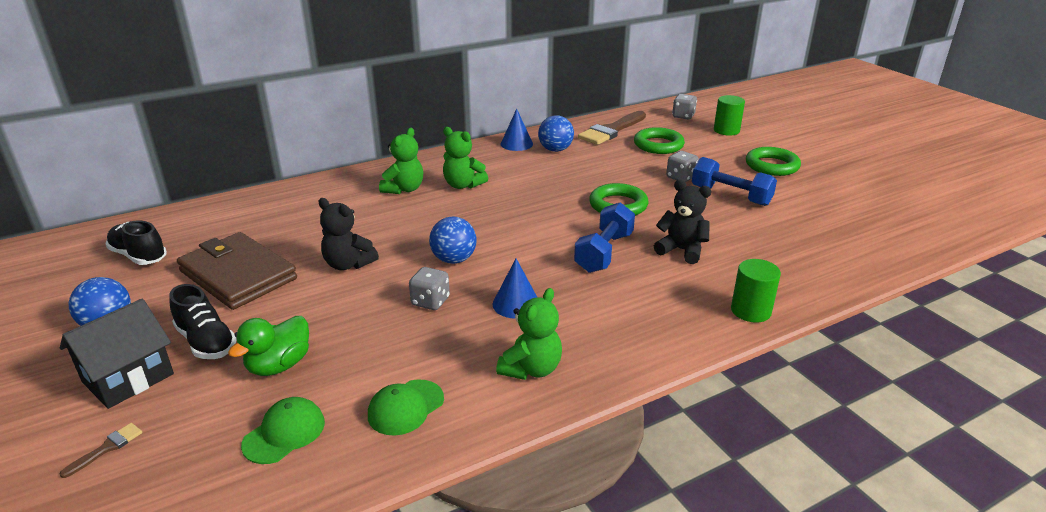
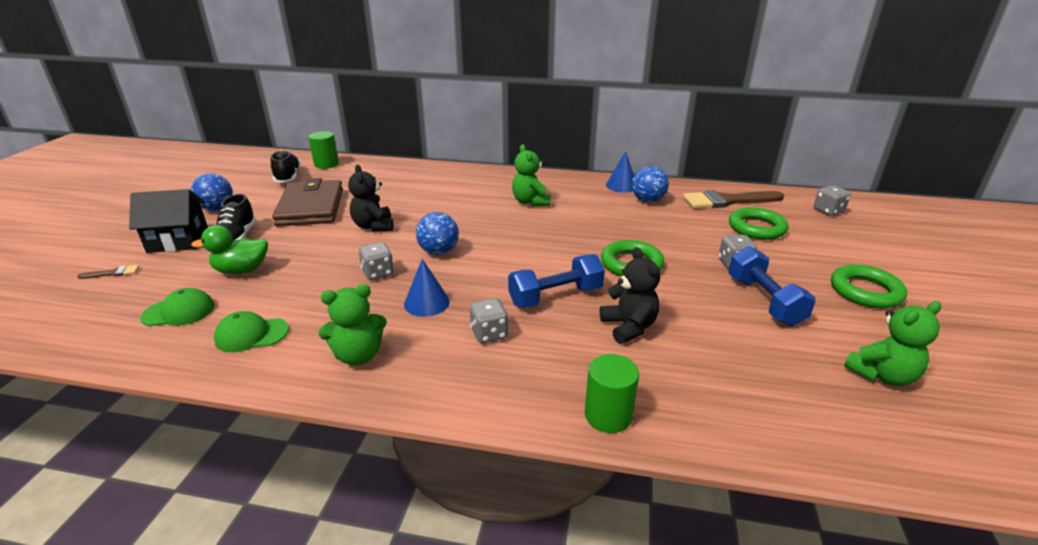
camera: 40 degrees right, 0 degrees up
green teddy bear [379,128,423,194] -> green teddy bear moved to [844,301,941,386]
green cylinder [714,95,745,136] -> green cylinder moved to [308,131,339,169]
none -> grey dice [470,298,509,343]

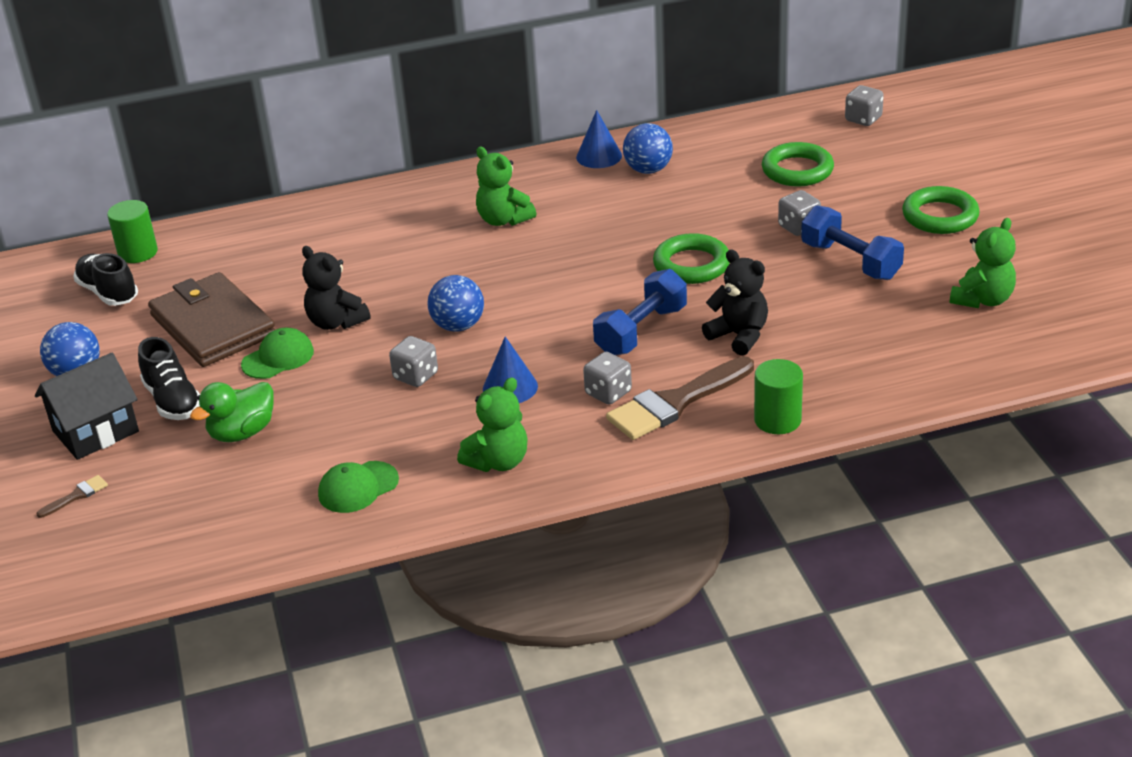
camera: 25 degrees left, 5 degrees up
green cap [140,288,215,326] -> green cap moved to [241,328,314,379]
brown brush [683,190,784,208] -> brown brush moved to [606,356,754,440]

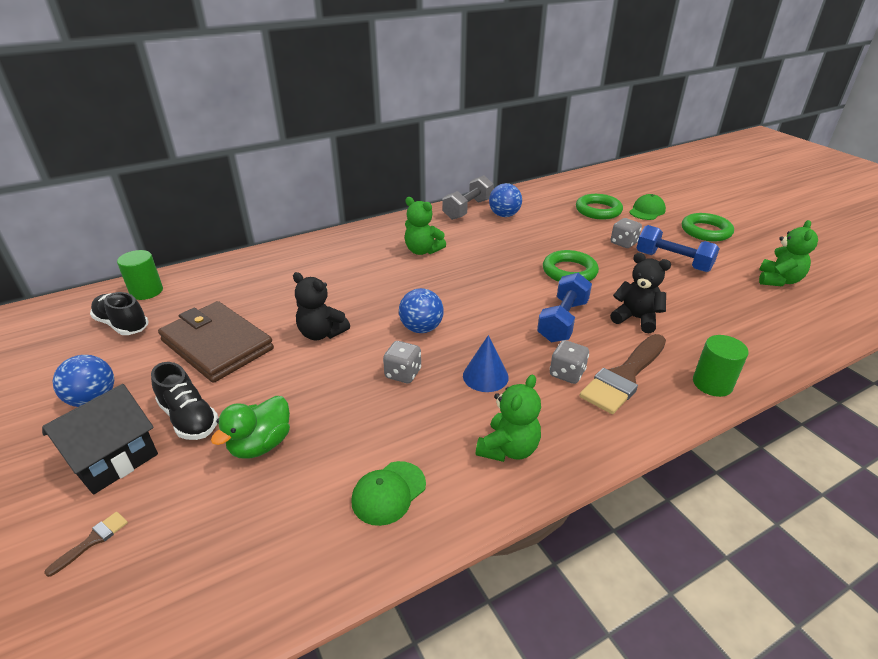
camera: 15 degrees left, 0 degrees up
green cap [241,328,314,379] -> green cap moved to [629,194,666,220]
blue cone [576,110,622,168] -> grey dumbbell [443,175,494,220]
grey dice [845,85,884,126] -> none

